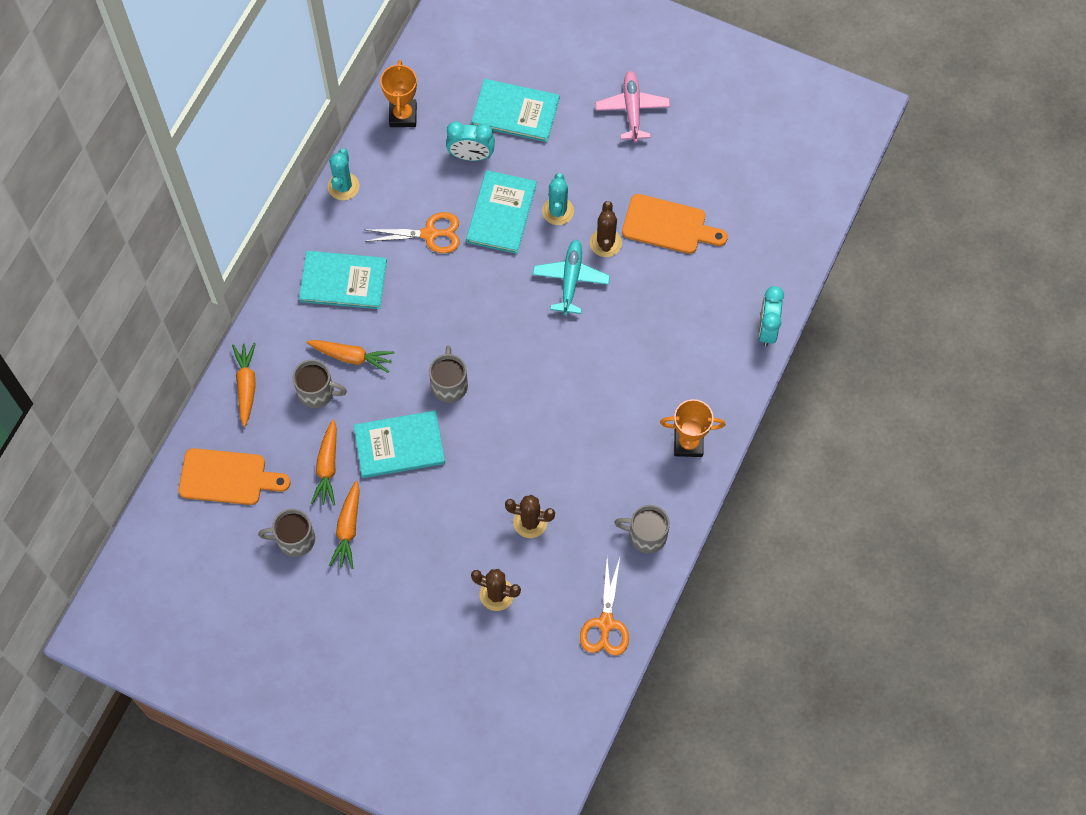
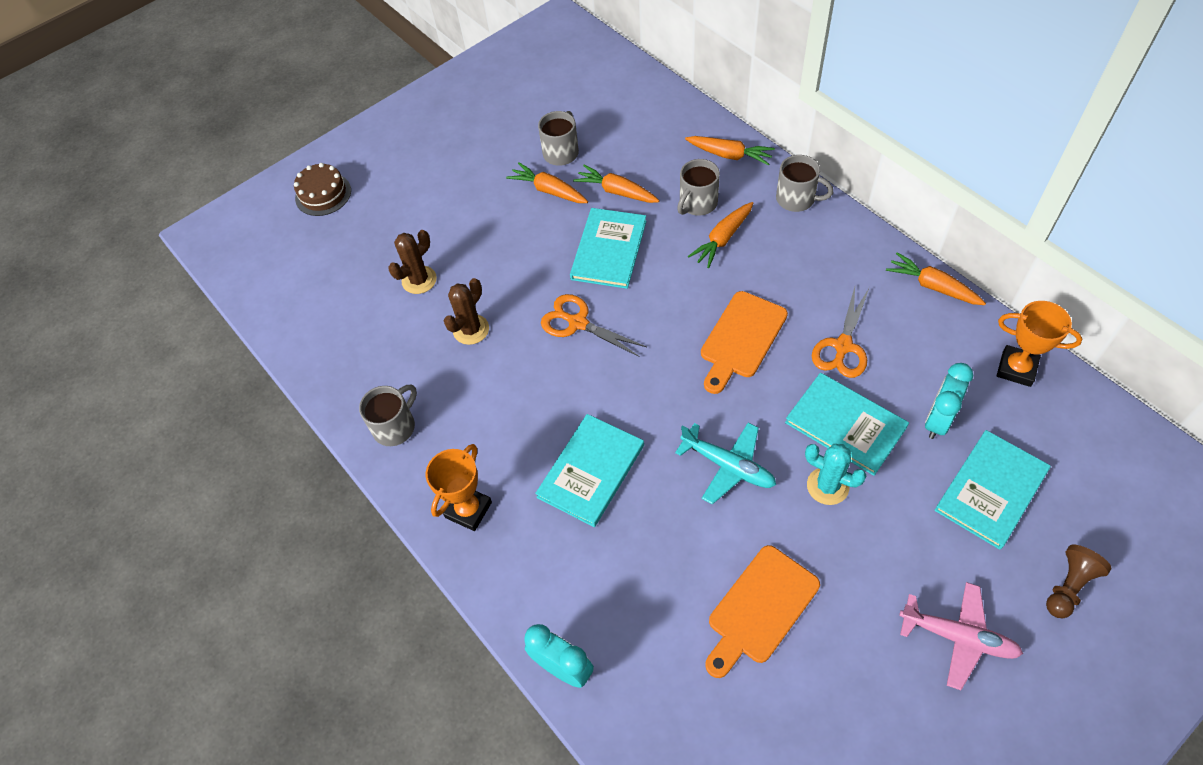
camera: 120 degrees right, 10 degrees down
orange cutting board [178,448,290,505] -> orange cutting board moved to [701,291,788,394]
turquoise book [299,251,387,309] -> turquoise book moved to [535,414,644,527]
turquoise cactus [328,148,359,200] -> orange carrot [886,252,986,305]
grey mug [429,346,468,403] -> grey mug moved to [776,155,833,212]
orange scissors [580,558,629,656] -> orange scissors moved to [541,294,647,357]
brown cactus [590,201,622,257] -> none
none -> brown cake [294,163,351,216]
none -> brown pawn [1046,545,1111,618]

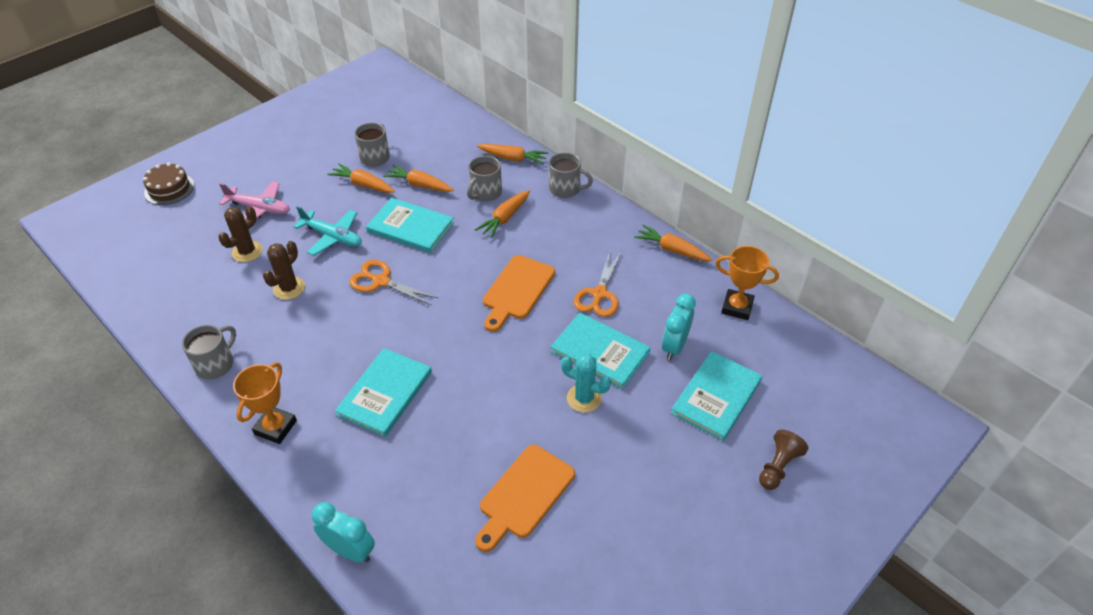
camera: 10 degrees left, 10 degrees down
turquoise book [570,208,646,289] -> turquoise book turned 75 degrees counterclockwise [366,198,454,253]
turquoise plane [675,422,776,505] -> turquoise plane moved to [293,206,362,256]
pink plane [899,582,1023,690] -> pink plane moved to [219,182,290,219]

